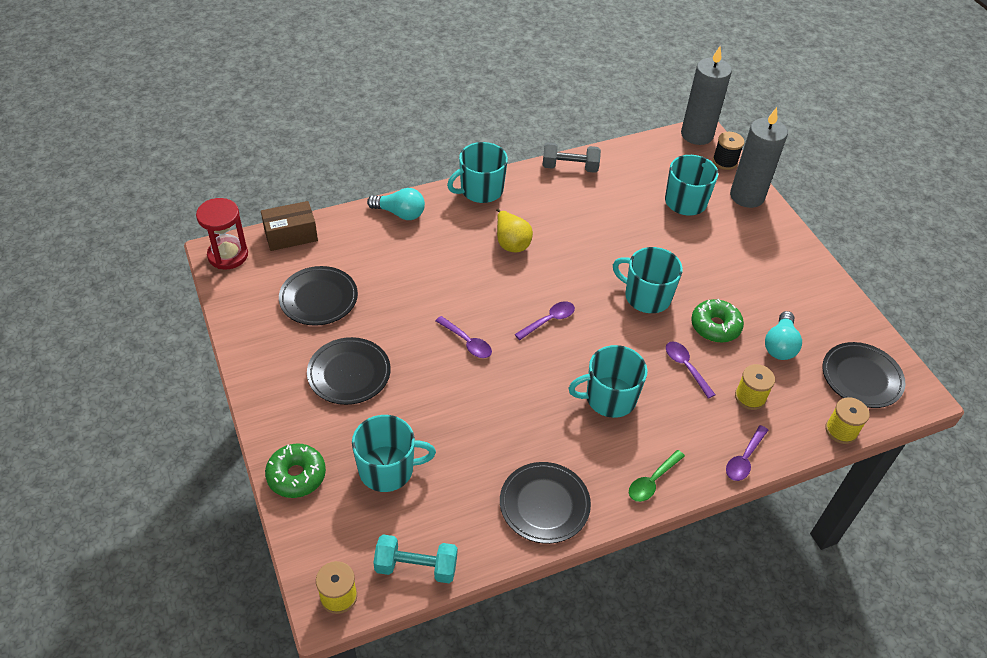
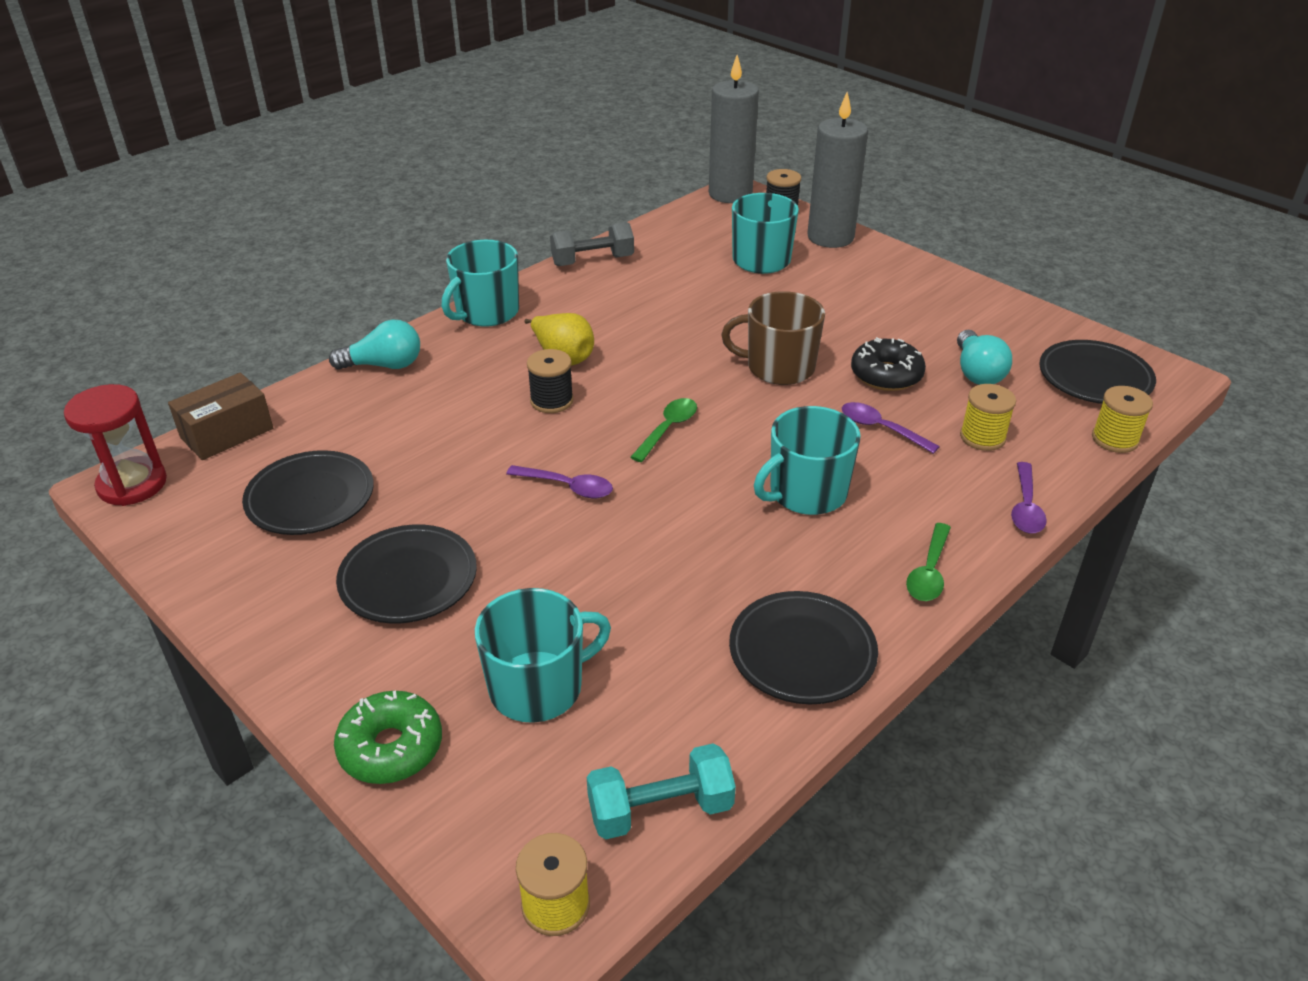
camera: 20 degrees left, 10 degrees down
purple spoon [515,301,575,340] -> green spoon [630,398,697,462]
turquoise mug [613,247,683,313] -> brown mug [721,291,825,385]
green donut [691,299,744,343] -> black donut [851,337,926,391]
none -> black spool [527,349,574,413]

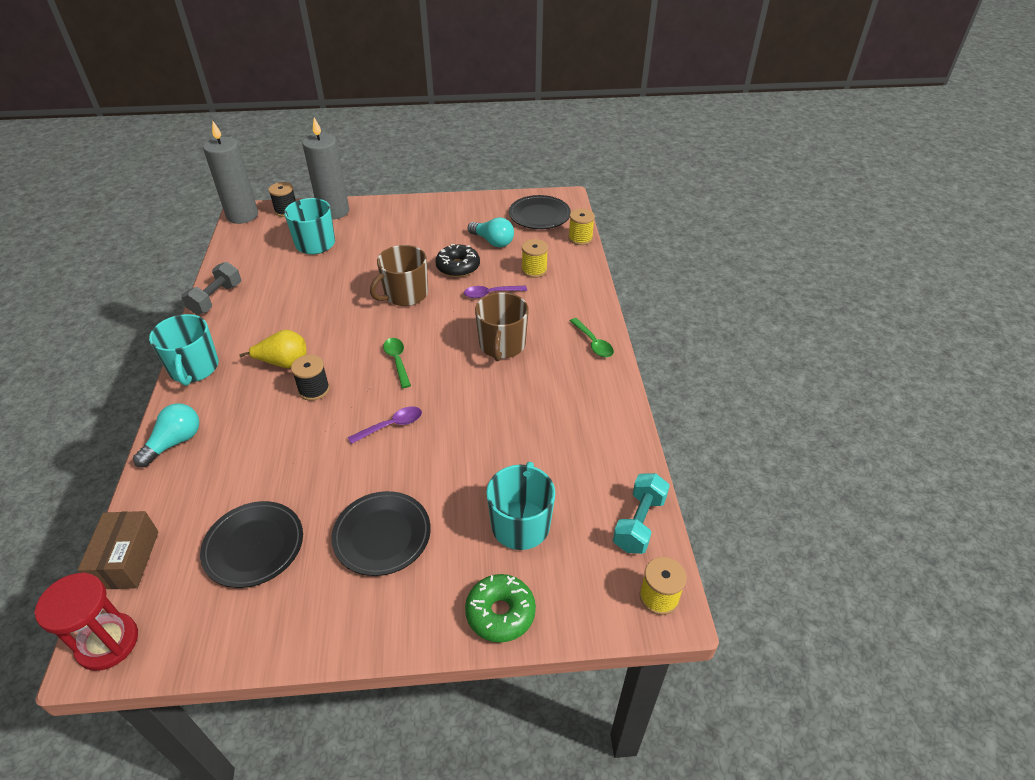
camera: 50 degrees left, 5 degrees up
black plate [729,591,878,704] -> none
turquoise mug [754,406,861,515] -> brown mug [475,292,529,361]
purple spoon [1011,462,1047,533] -> none

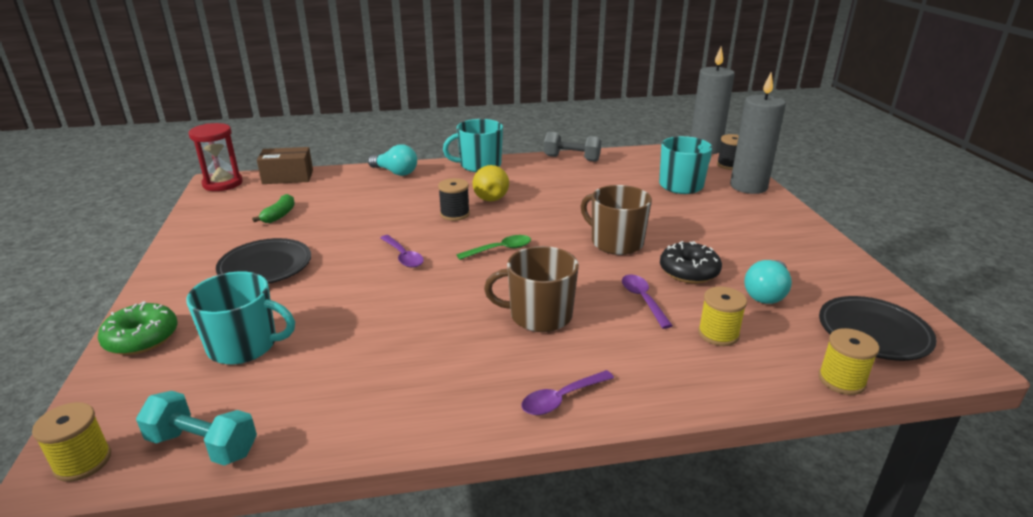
camera: 85 degrees right, 15 degrees down
black plate [200,501,303,588] -> green banana [252,194,295,223]
green spoon [570,318,614,357] -> purple spoon [522,370,614,415]

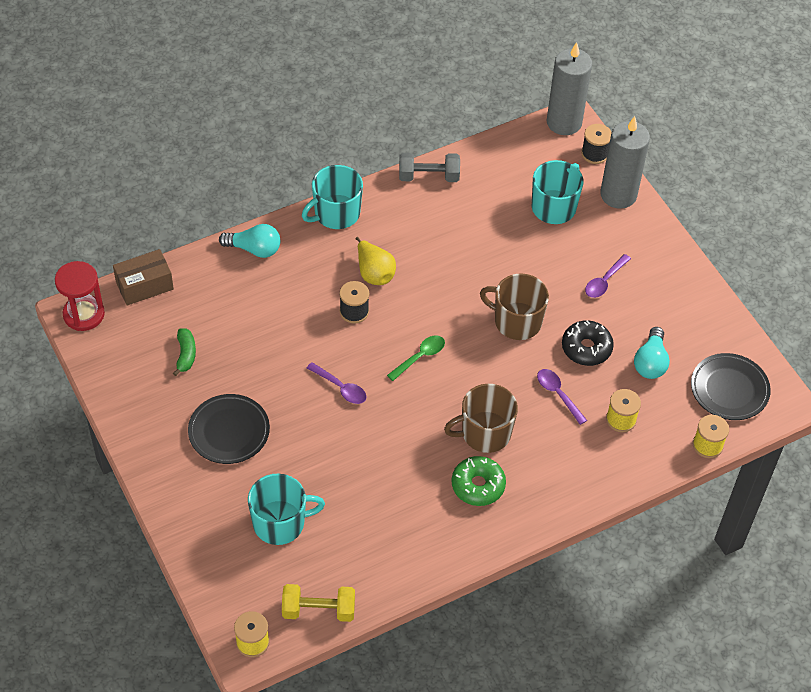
camera: 20 degrees left, 25 degrees up
green donut [98,301,177,355] -> green donut moved to [451,456,506,506]
turquoise dumbbell [136,391,257,466] -> yellow dumbbell [282,584,355,622]
purple spoon [522,370,614,415] -> purple spoon moved to [585,254,631,298]

